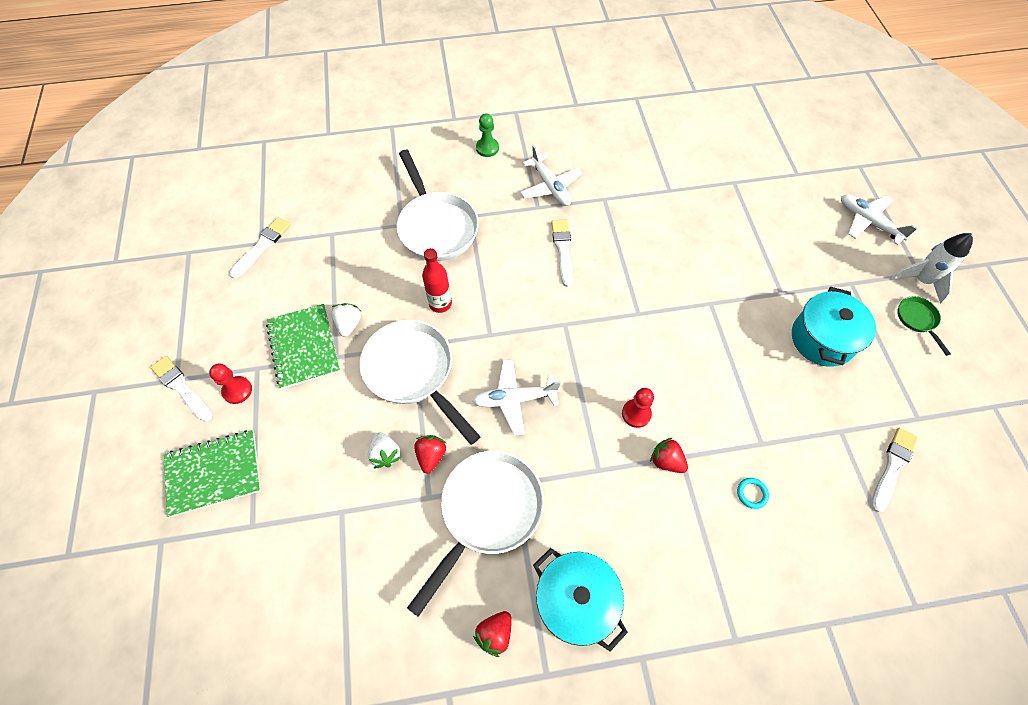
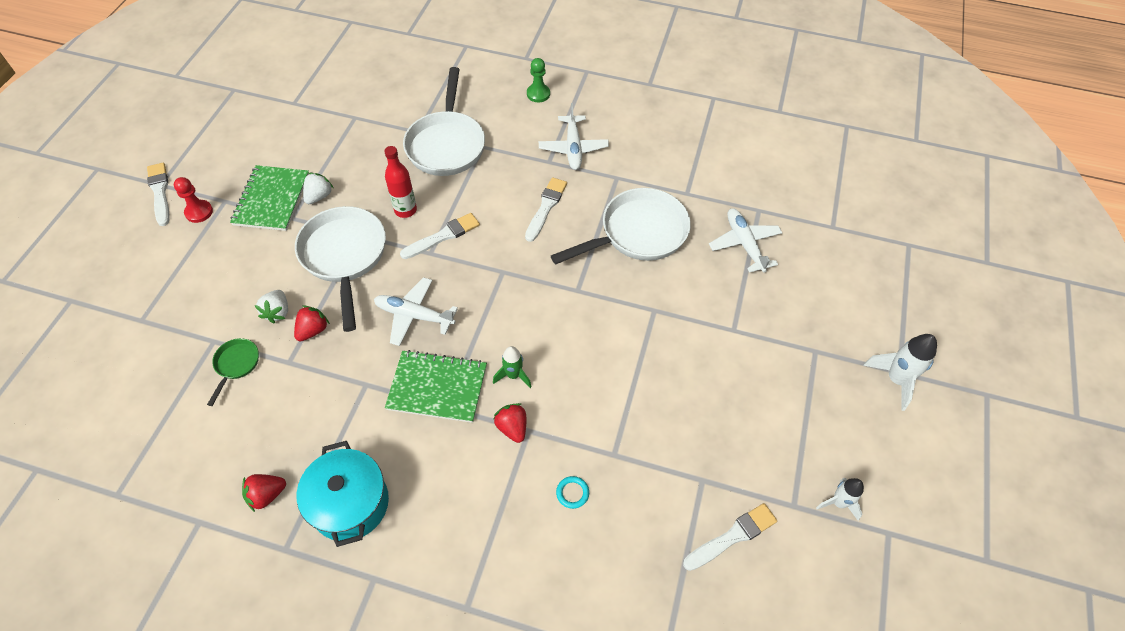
camera: 25 degrees right, 5 degrees down
green notebook [164,430,261,517] -> green notebook moved to [385,350,487,423]
white brush [229,217,291,279] -> white brush moved to [400,213,480,259]
white pan [407,451,544,617] -> white pan moved to [551,188,691,265]
red pawn [622,388,654,428] -> green rocket [493,346,532,388]
turquoise pot [792,287,876,367] -> none
white plane [841,194,918,245] -> white plane moved to [709,209,783,273]
green pan [897,296,951,356] -> green pan moved to [207,338,259,406]
none -> white rocket [816,478,864,521]

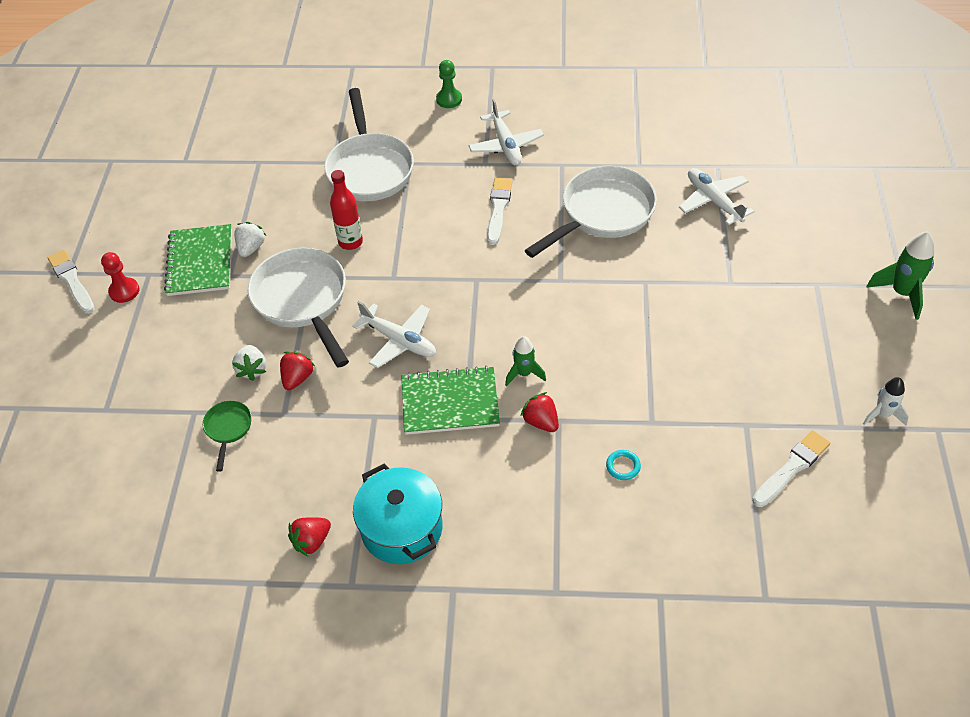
camera: 10 degrees left, 5 degrees down
white plane [374,277,458,346] -> white plane turned 150 degrees counterclockwise [352,301,436,368]
white brush [400,213,480,259] -> none
white rocket [863,334,937,411] -> green rocket [866,231,935,320]

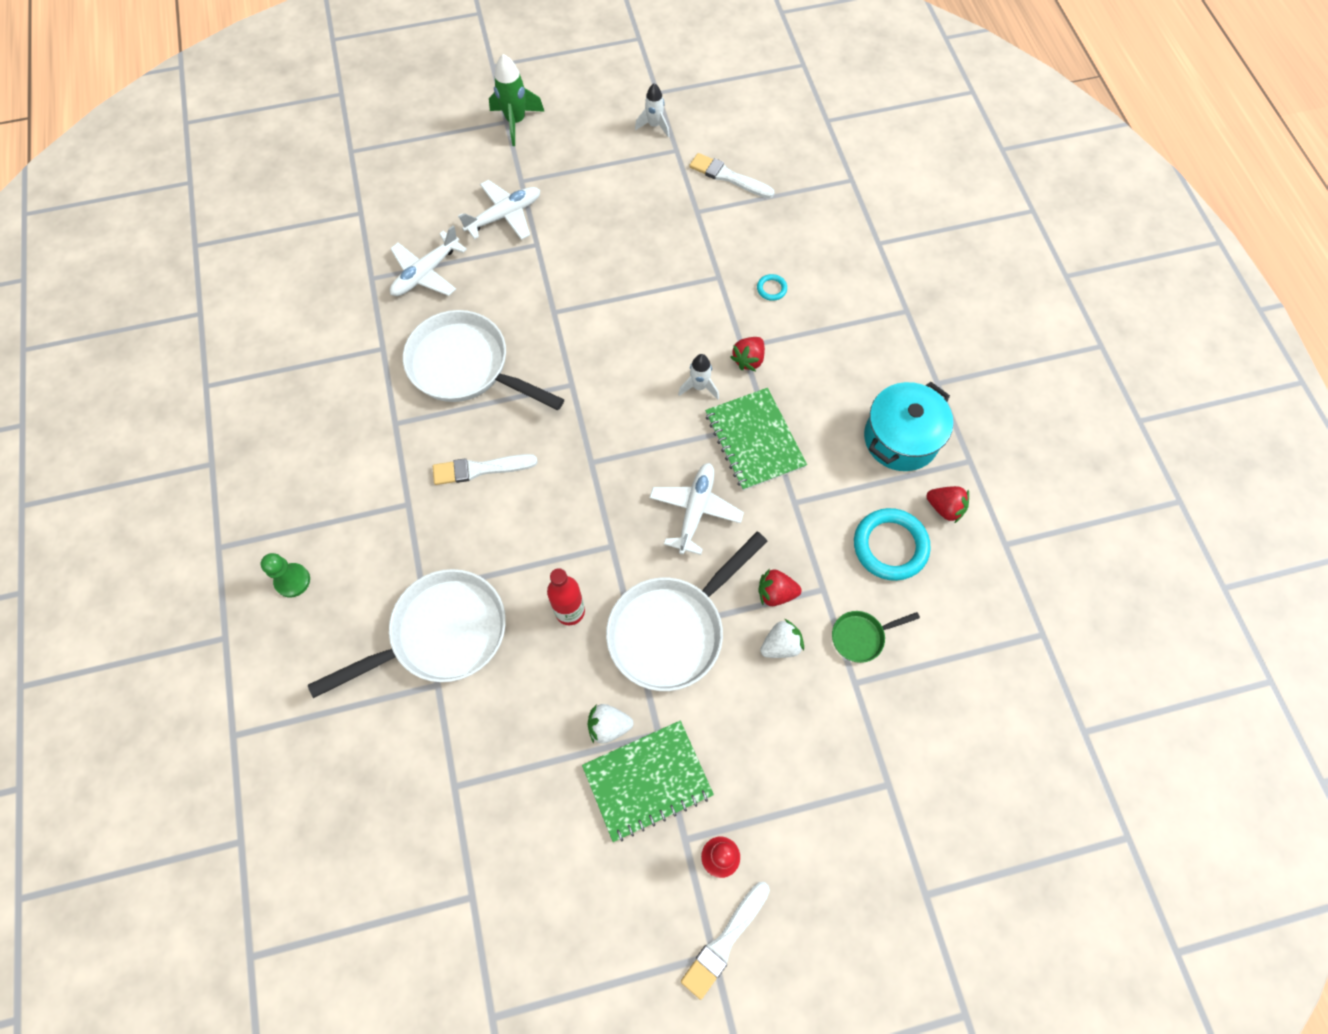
camera: 110 degrees left, 15 degrees up
white plane [468,99,544,166] -> white plane moved to [458,180,540,240]
green rocket [505,336,546,386] -> white rocket [678,354,719,399]
none -> turquoise ring [854,508,931,581]

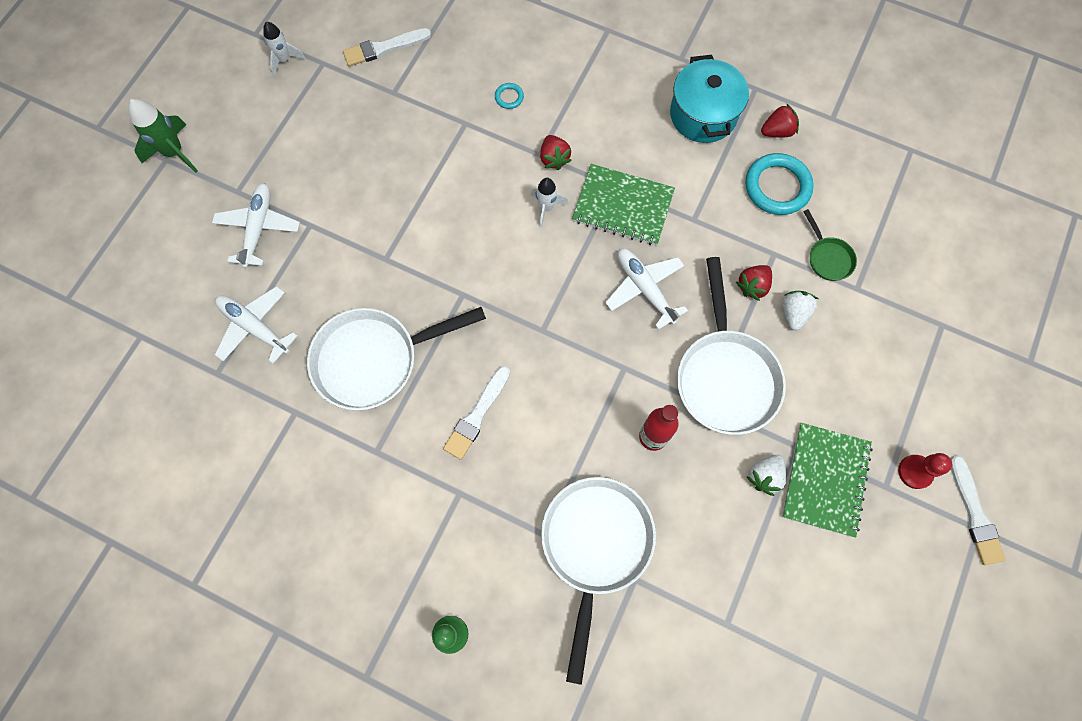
camera: 50 degrees left, 5 degrees up
white plane [390,225,467,296] -> white plane turned 135 degrees clockwise [214,286,297,364]
green pan [832,611,920,663] -> green pan turned 45 degrees counterclockwise [803,209,857,281]

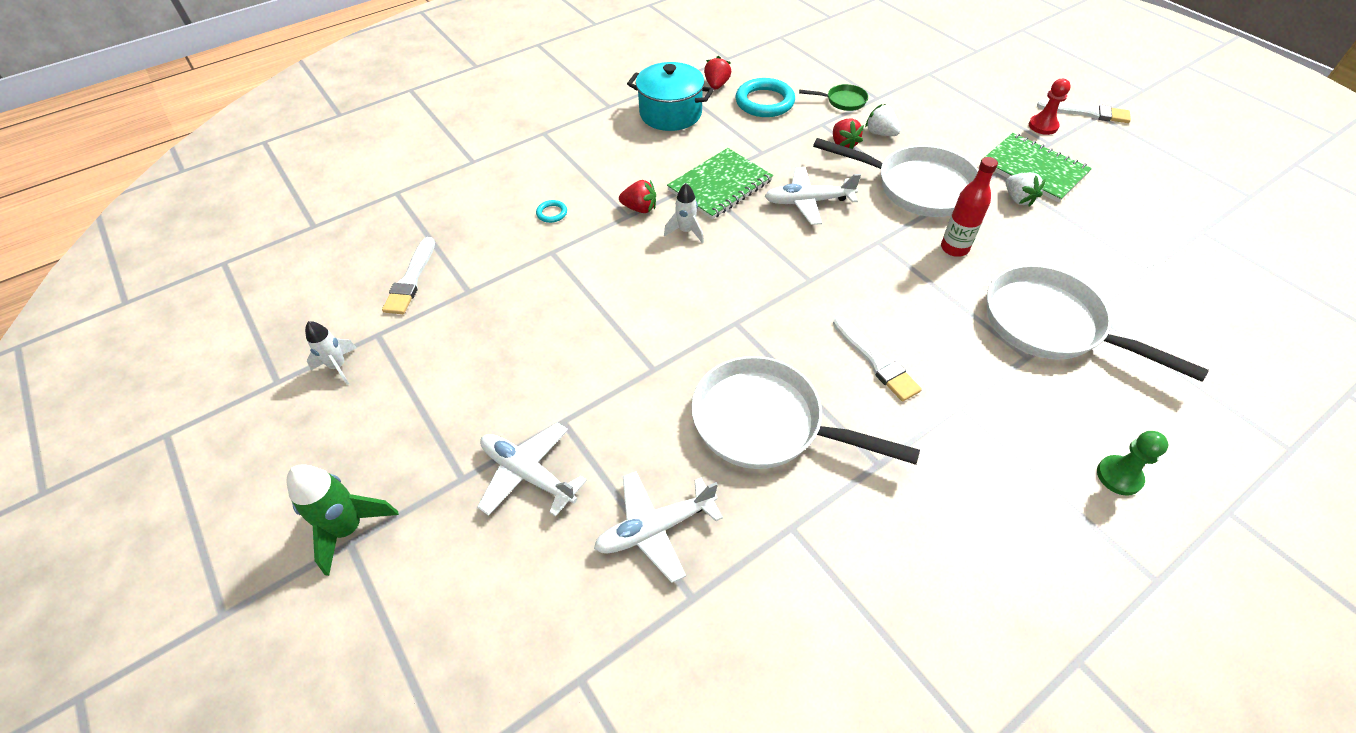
camera: 60 degrees left, 20 degrees down
white pan [307,307,486,411] -> white pan turned 105 degrees clockwise [691,356,920,469]

